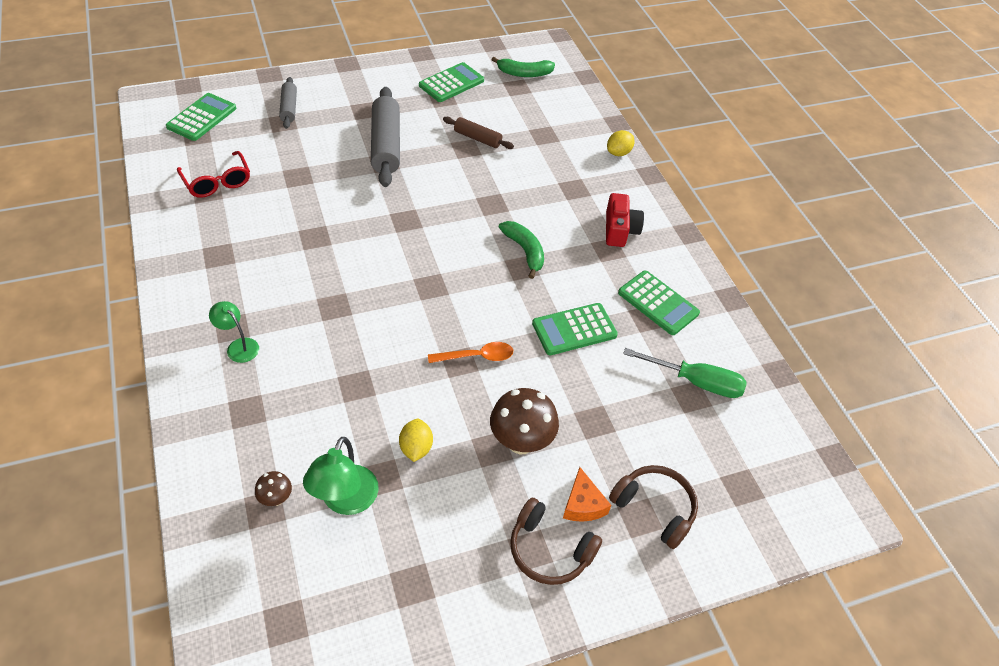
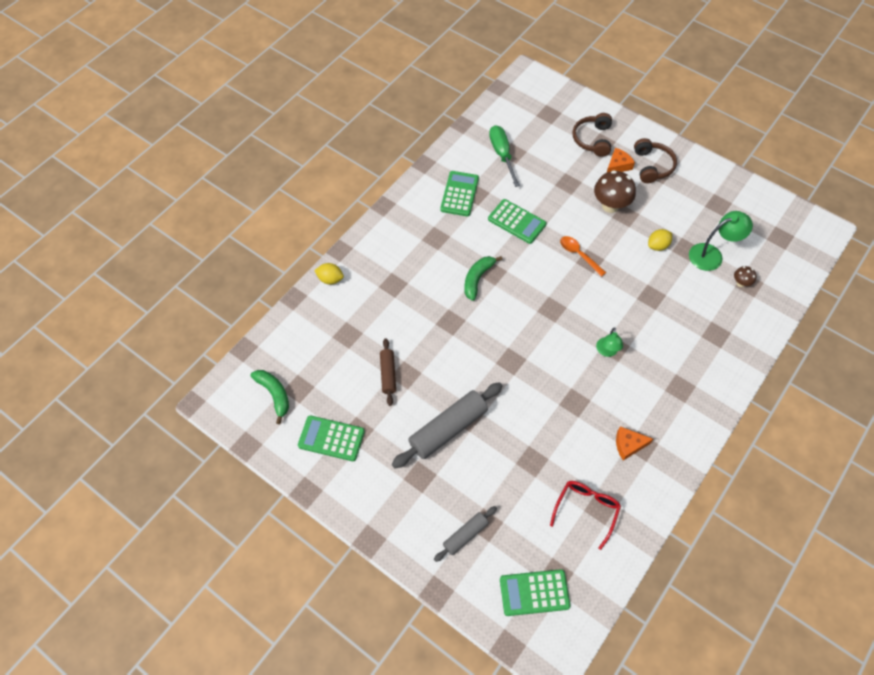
camera: 120 degrees left, 10 degrees up
green lamp [209,301,259,363] -> green lamp moved to [596,327,623,357]
red camera [606,193,644,247] -> none
none -> orange cheese [616,426,653,460]

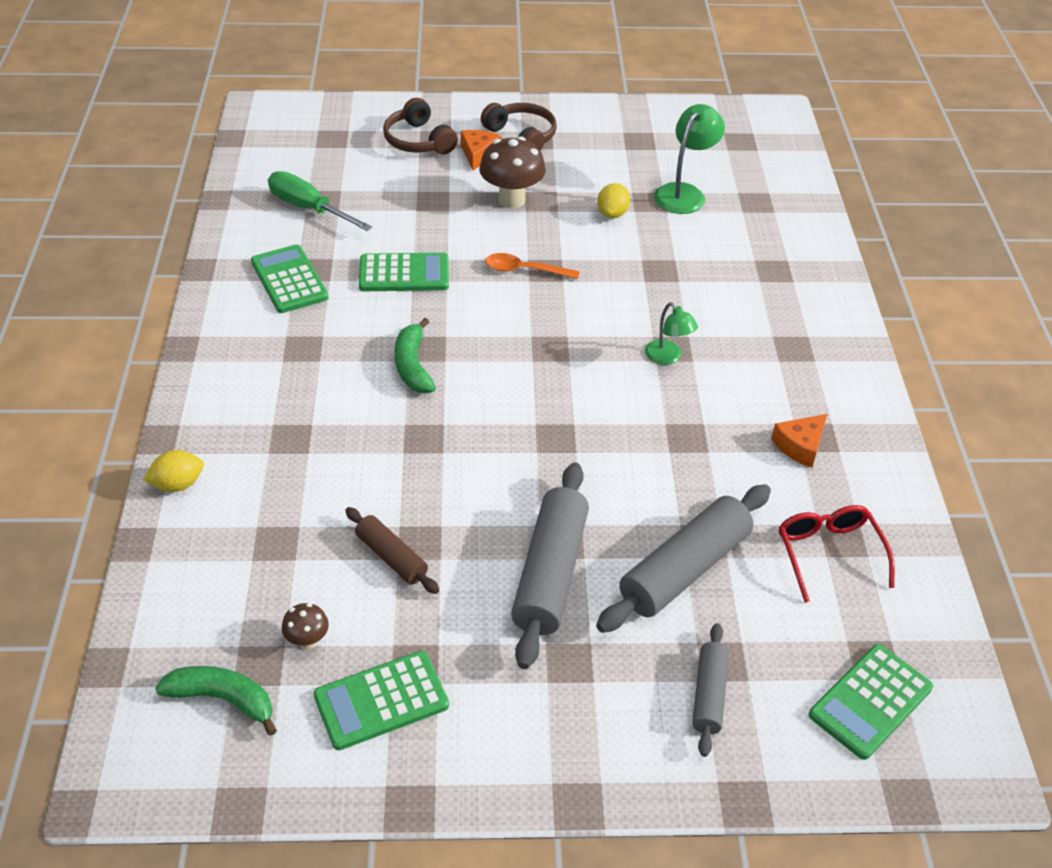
camera: 40 degrees left, 15 degrees down
brown mushroom [734,266,756,287] -> brown mushroom moved to [282,603,329,649]
none -> grey rolling pin [596,484,771,633]

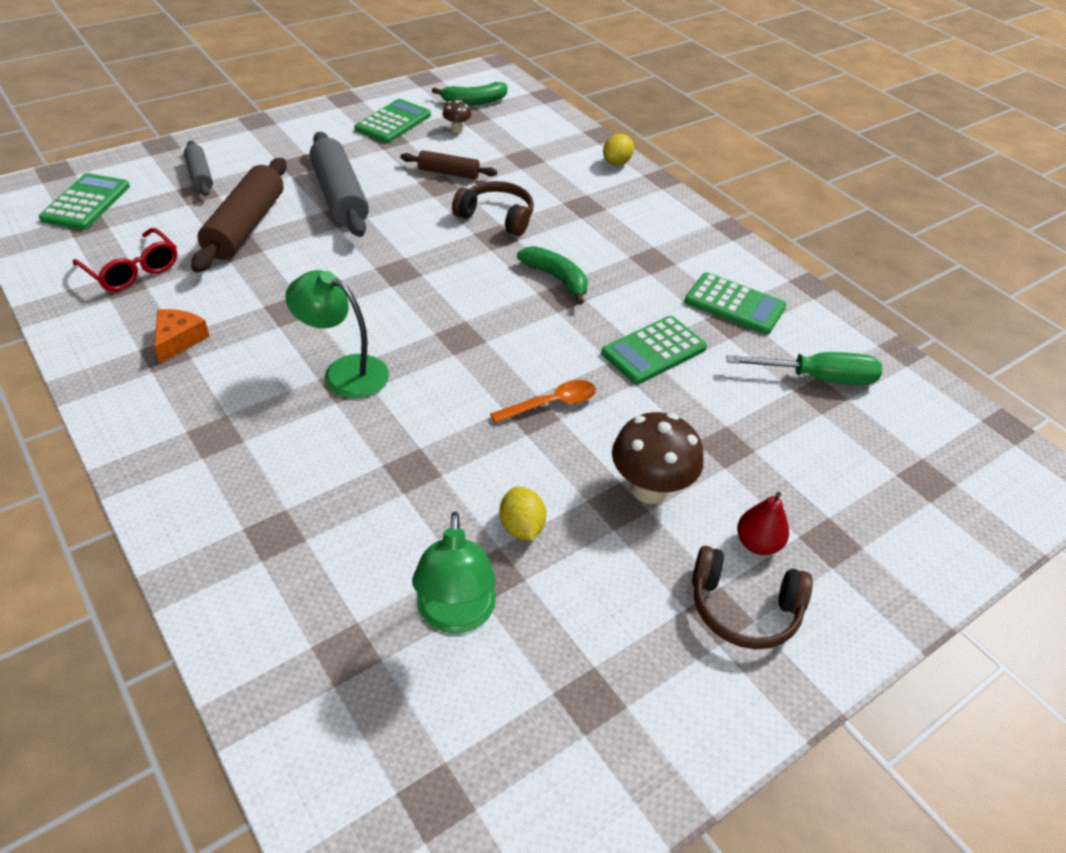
camera: 145 degrees right, 0 degrees up
brown headphones [383,98,458,155] -> brown headphones moved to [452,181,534,236]
orange cheese [461,130,501,171] -> red pear [737,492,789,555]
grey rolling pin [596,484,771,633] -> brown rolling pin [191,158,287,272]
green lamp [645,302,698,365] -> green lamp [285,270,389,399], size x1.60

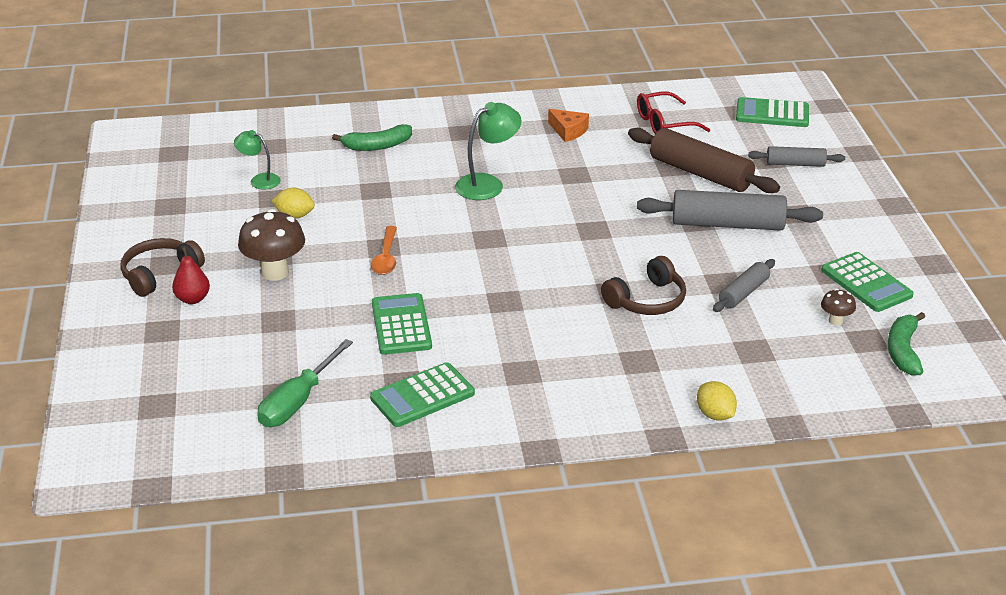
camera: 120 degrees right, 10 degrees down
green calculator [39,173,130,230] -> green calculator turned 150 degrees clockwise [736,97,809,127]
brown rolling pin [400,150,497,179] -> grey rolling pin [713,259,775,312]
green lamp [412,512,496,634] -> green lamp [234,130,281,190], size x0.62
green banana [517,246,588,305] -> green banana moved to [332,124,412,151]

